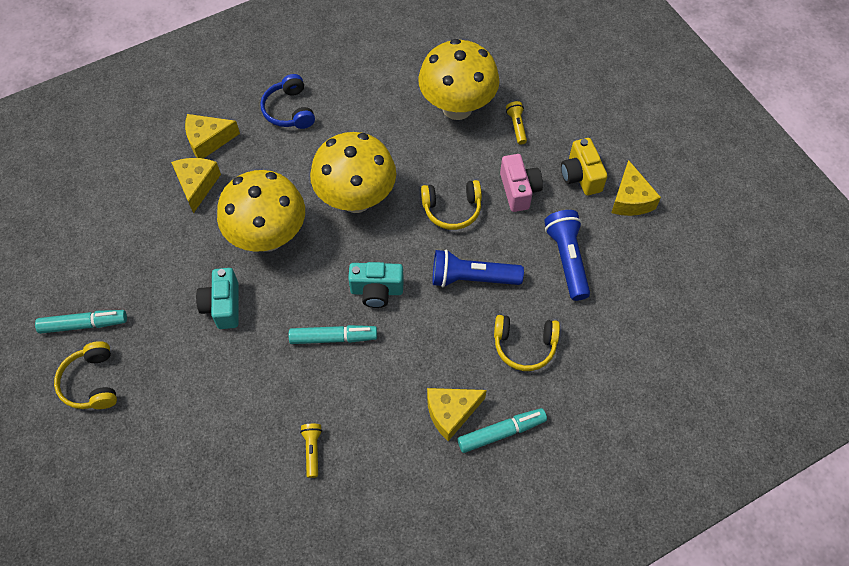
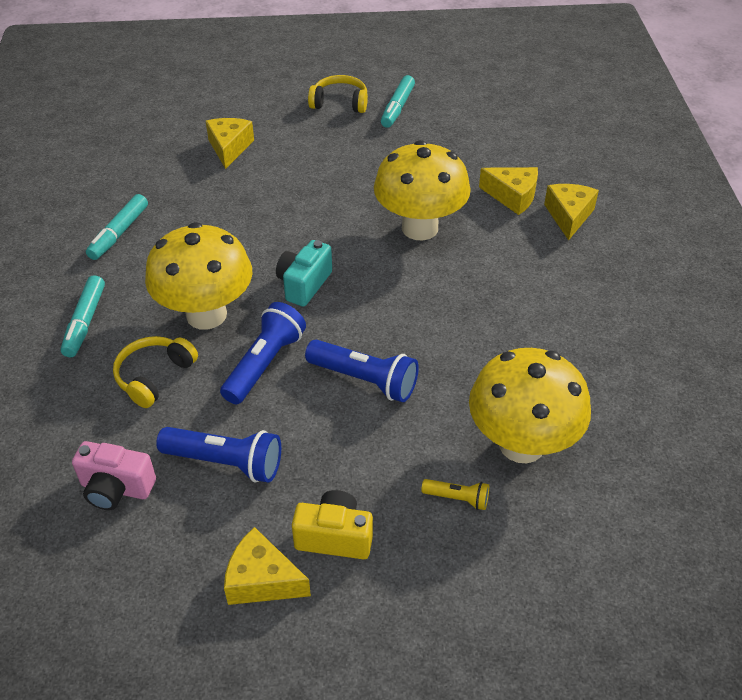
camera: 115 degrees right, 15 degrees down
turquoise camera [196,268,238,329] -> none
blue headphones [260,74,315,129] -> none
turquoise marker [289,325,377,344] -> turquoise marker moved to [86,194,148,260]
yellow flashlight [300,424,322,478] -> none
yellow mushroom [310,132,396,213] -> yellow mushroom moved to [145,222,252,330]
yellow headphones [421,180,482,230] -> blue flashlight [305,340,419,402]
yellow cheese [427,388,487,441] -> yellow cheese moved to [206,118,254,169]
pink camera [500,154,543,212] -> pink camera moved to [72,441,156,510]

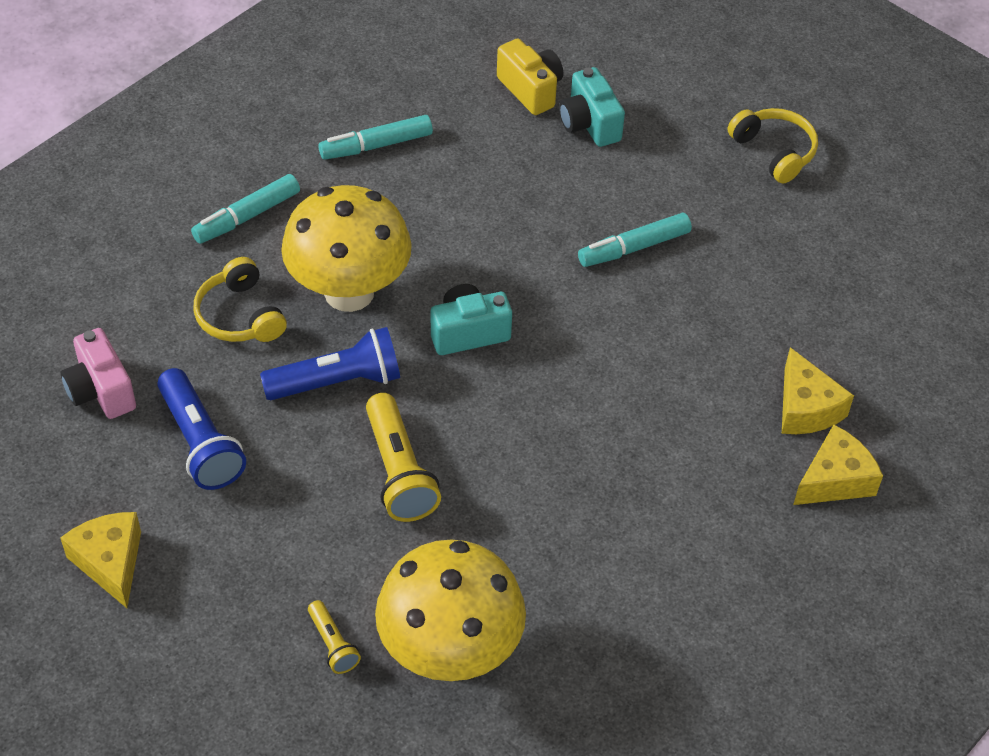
camera: 45 degrees right, 5 degrees up
yellow headphones [113,336,198,408] -> yellow headphones turned 105 degrees counterclockwise [193,257,287,342]
yellow cheese [206,118,254,169] -> turquoise camera [559,67,625,147]
yellow camera [292,490,373,559] -> yellow camera moved to [497,38,563,115]
blue flashlight [305,340,419,402] -> yellow flashlight [366,393,441,522]
yellow mushroom [374,140,471,240] -> none
turquoise marker [381,75,415,128] -> turquoise marker moved to [578,213,692,267]

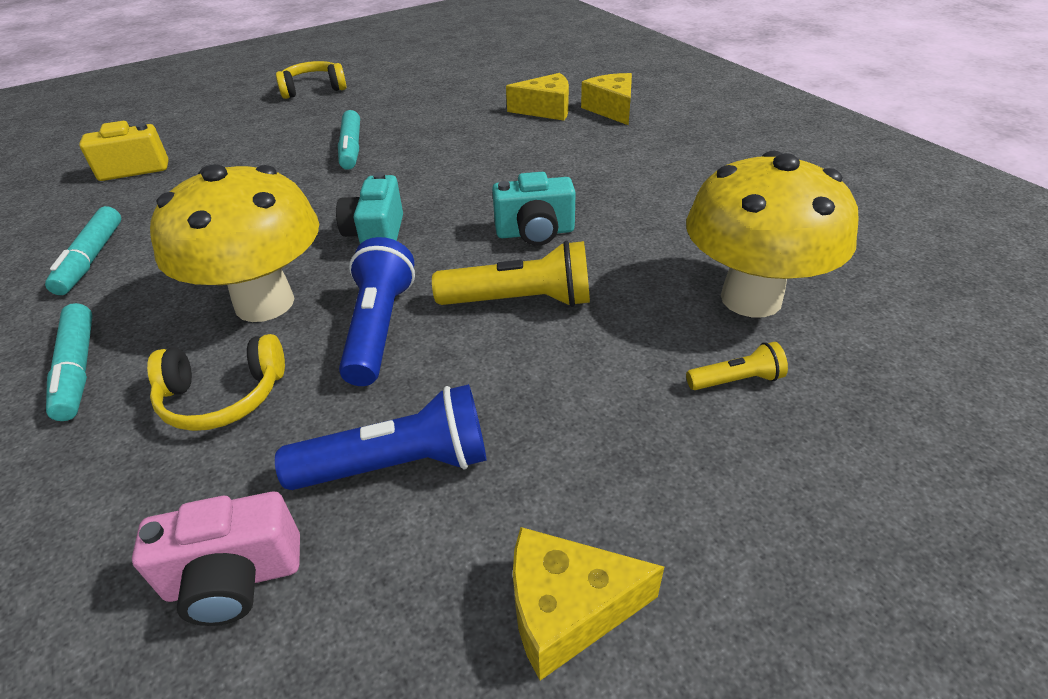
camera: 70 degrees left, 10 degrees down
turquoise camera [559,67,625,147] -> turquoise camera moved to [492,172,576,246]

